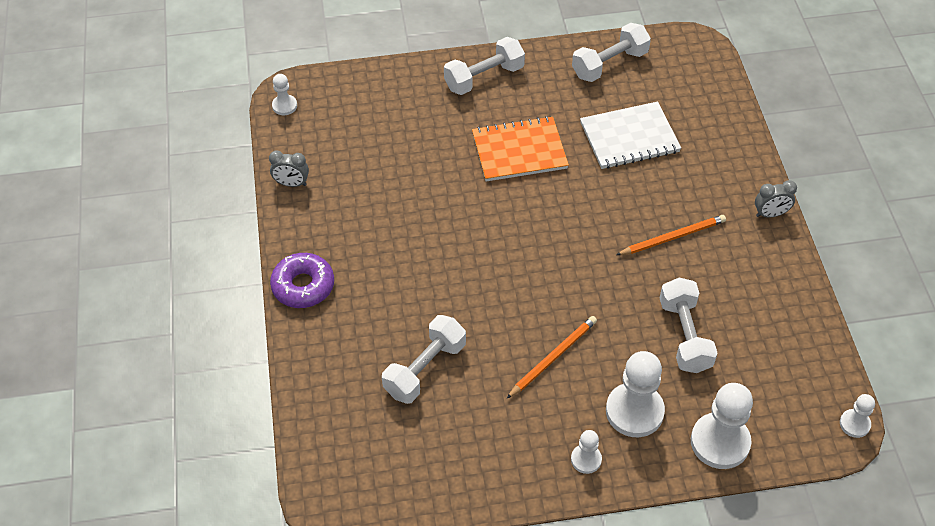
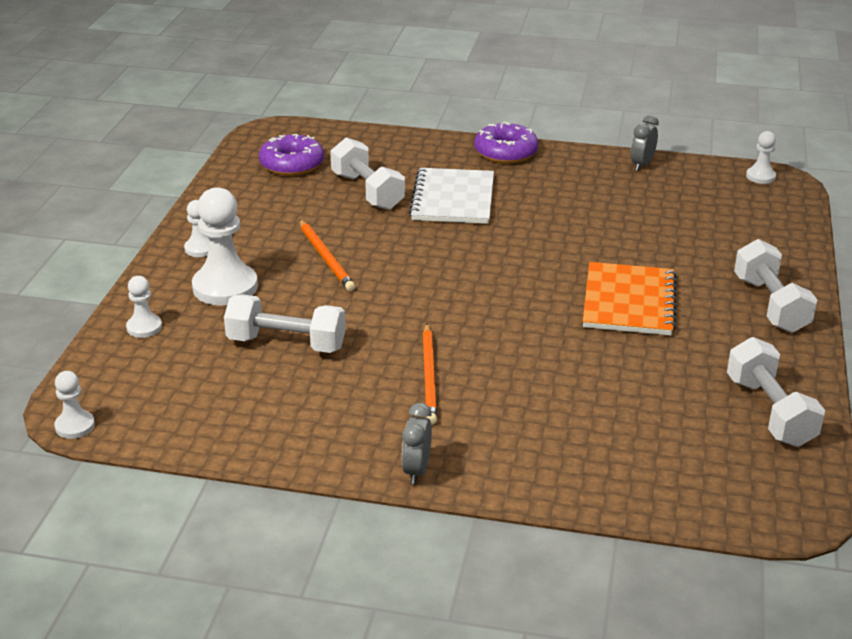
camera: 110 degrees right, 20 degrees down
white notebook [580,101,681,169] -> white notebook moved to [409,168,494,224]
white pawn [691,383,753,469] -> white pawn [126,276,162,338], size x0.52
none -> purple donut [259,134,324,176]

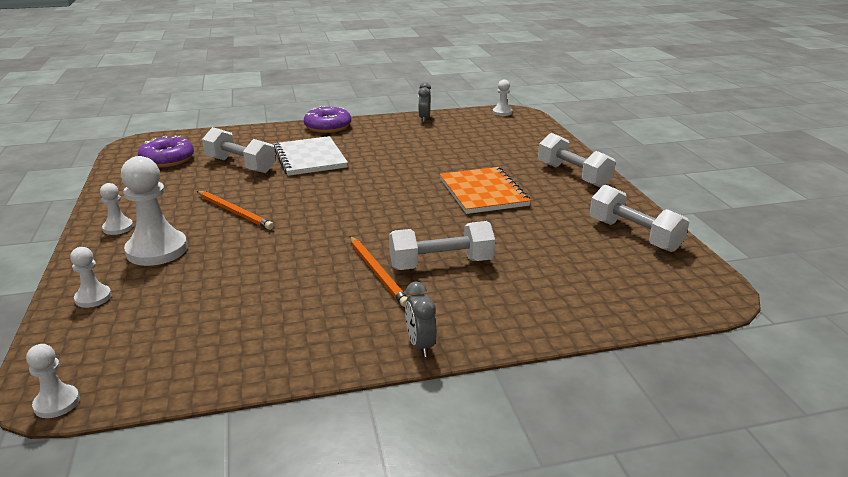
camera: 25 degrees left, 5 degrees down
white dumbbell [224,294,346,353] -> white dumbbell moved to [389,221,495,270]

